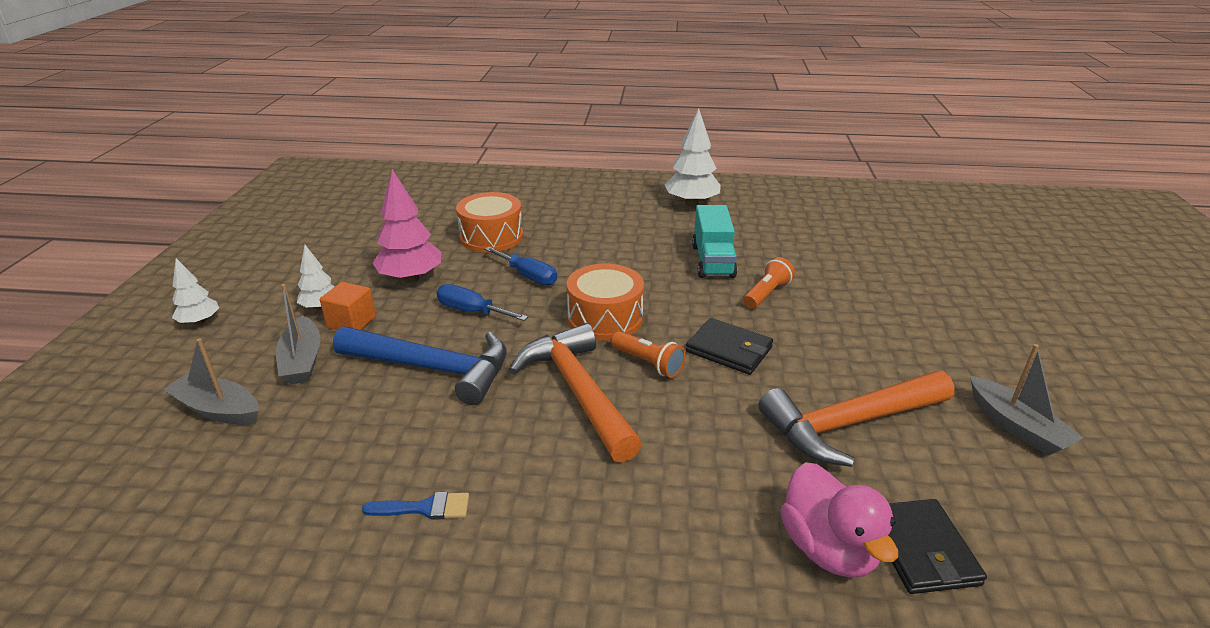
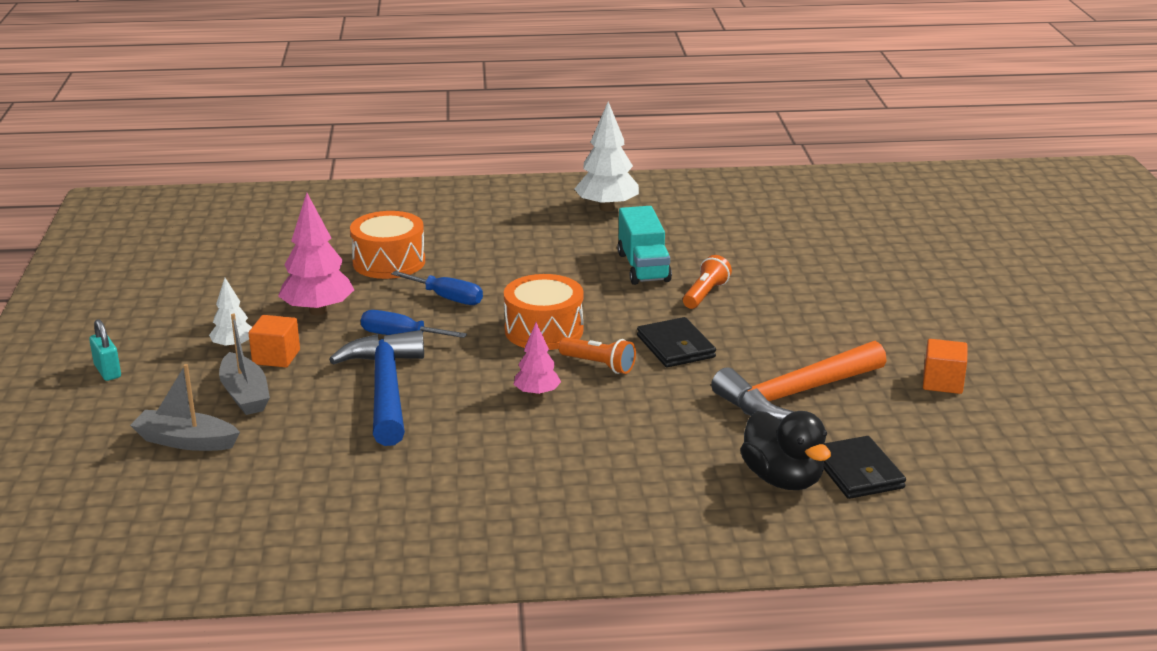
camera: 10 degrees left, 5 degrees down
white tree [172,258,219,325] -> turquoise padlock [89,319,121,381]
blue hammer [333,326,506,405] -> blue hammer turned 105 degrees counterclockwise [329,330,424,446]
blue brush [362,492,469,520] -> none
orange hammer [509,323,642,463] -> pink tree [513,322,561,397]
black wallet [686,318,773,375] -> black wallet turned 45 degrees clockwise [637,317,716,367]
pink duck [781,462,898,578] -> black duck [740,411,831,490]
grey boat [970,344,1083,456] -> orange cube [923,339,967,394]

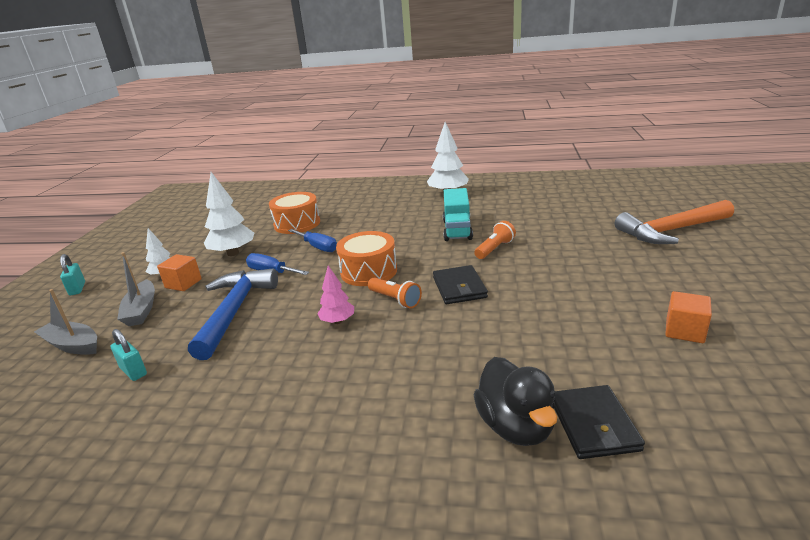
camera: 15 degrees right, 0 degrees up
pink tree [278,193,354,315] -> white tree [204,172,254,256]
orange hammer [711,341,887,420] -> orange hammer moved to [615,200,734,244]
none -> turquoise padlock [111,329,147,381]

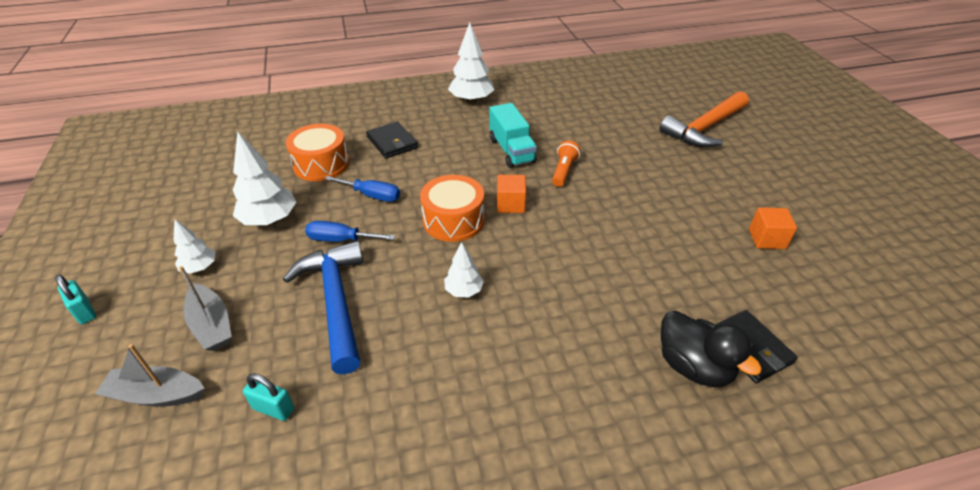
camera: 25 degrees left, 15 degrees up
orange cube [157,254,202,291] -> orange cube moved to [497,175,526,213]
pink tree [317,266,354,324] -> white tree [444,242,484,298]
orange flashlight [368,277,422,308] -> none
black wallet [433,265,488,304] -> black wallet moved to [366,121,418,159]

